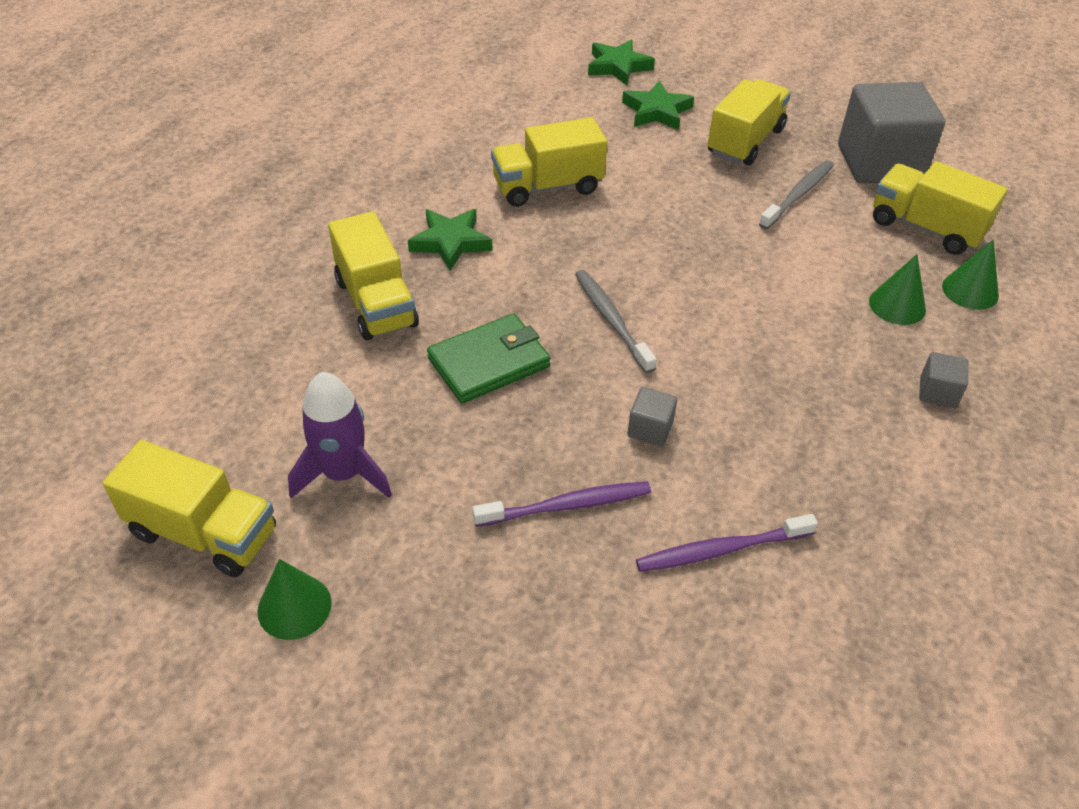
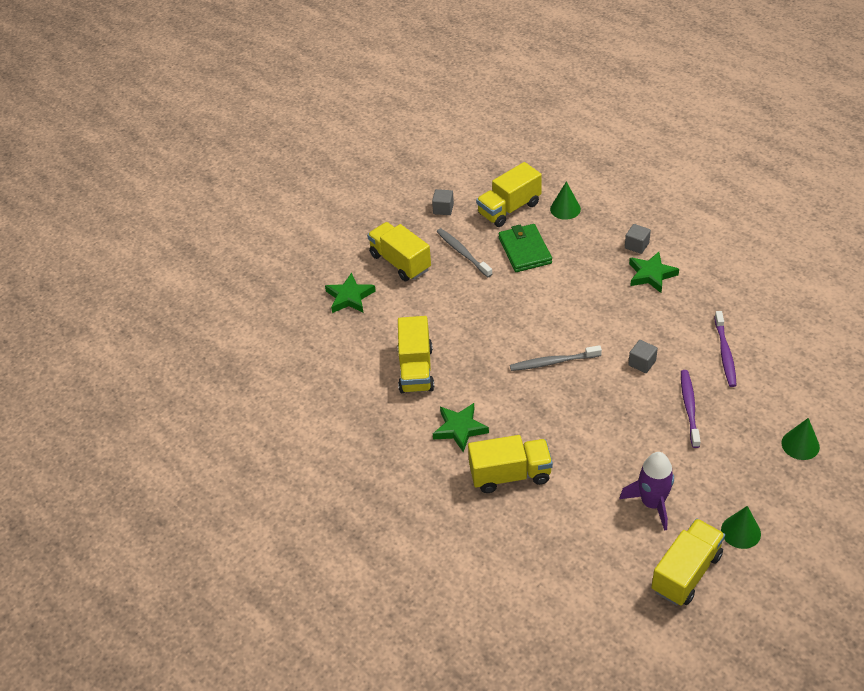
camera: 70 degrees left, 0 degrees up
green wallet [427,314,551,404] -> green wallet moved to [499,224,552,272]
green star [588,40,655,85] -> green star moved to [629,252,679,293]
grey cube [838,82,945,183] -> grey cube [432,189,454,215], size x0.41
green cone [869,254,926,325] -> green cone moved to [782,418,820,460]

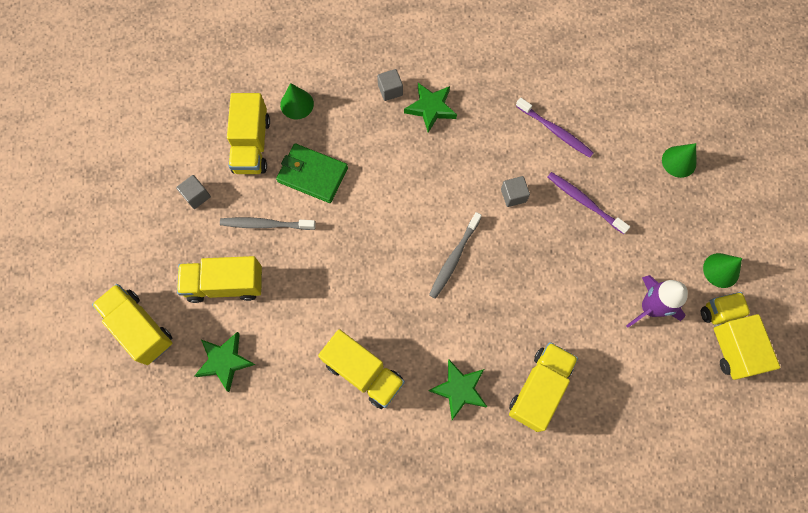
camera: 55 degrees left, 25 degrees up
none -> yellow truck [92,284,173,365]

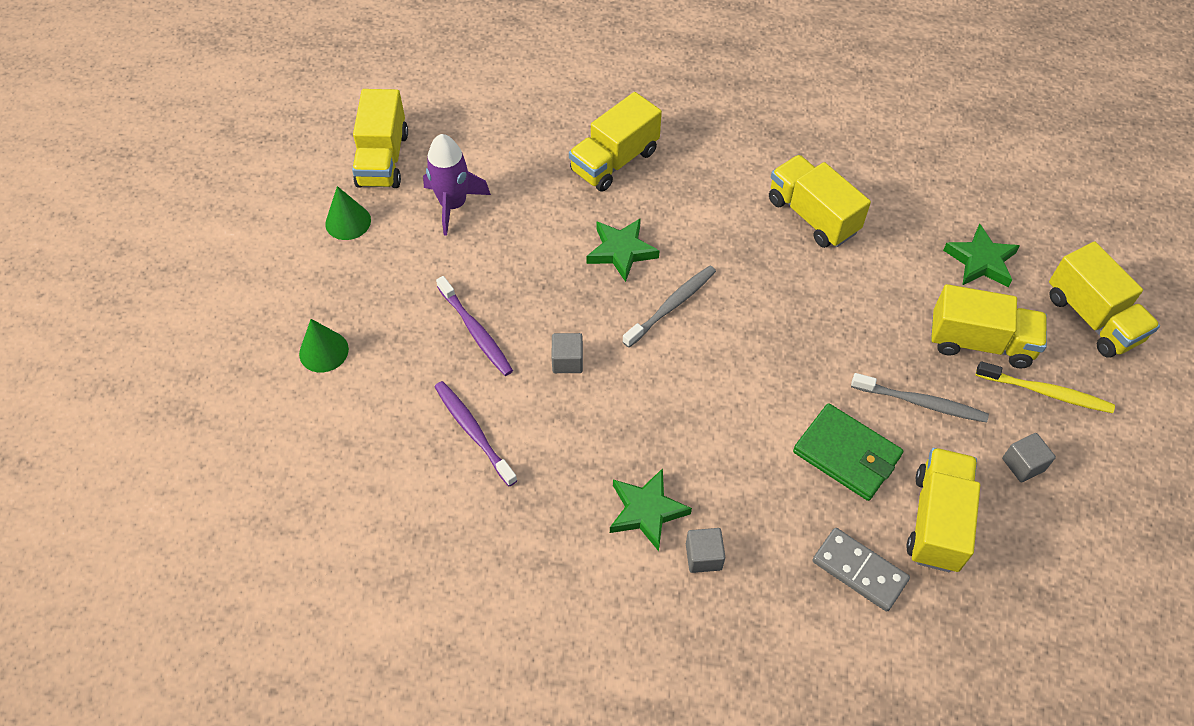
camera: 165 degrees left, 15 degrees down
green cone [280,83,314,119] -> grey domino [812,528,910,612]
green star [429,360,487,420] -> green star moved to [586,218,659,282]
none -> yellow toothbrush [976,361,1115,413]

